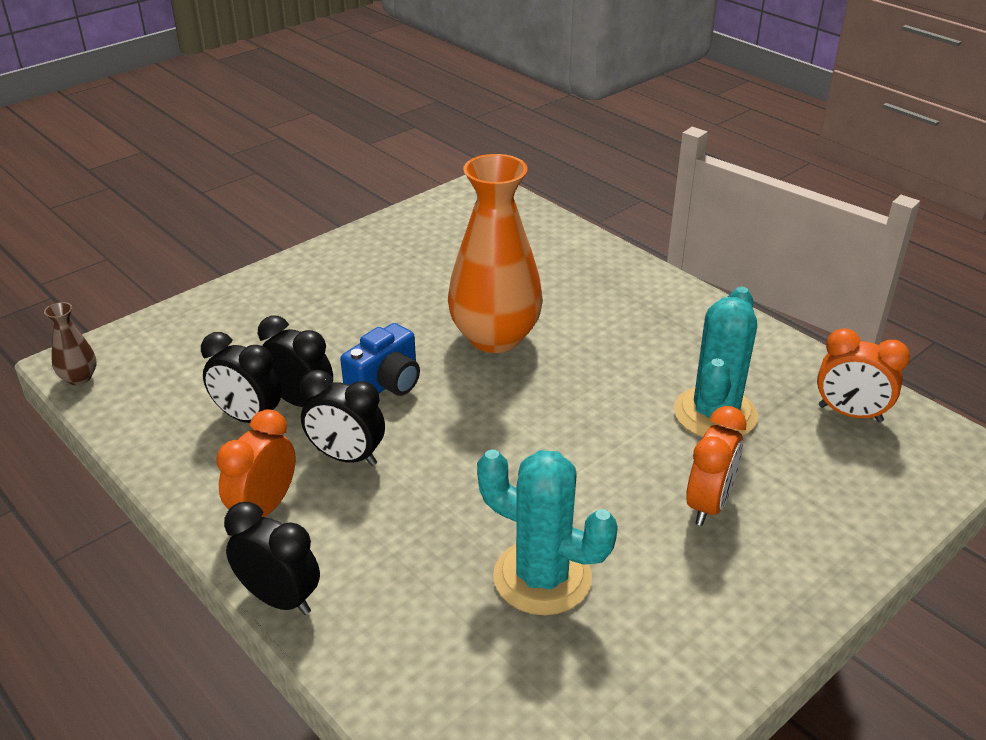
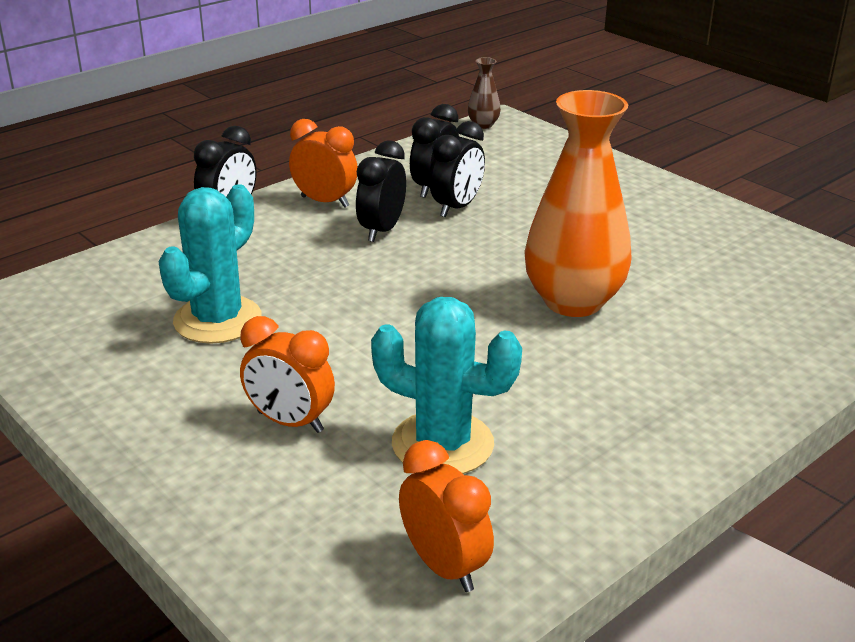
camera: 90 degrees right, 5 degrees down
blue camera [340,323,420,396] -> none
orange clock [817,328,910,422] -> orange clock turned 120 degrees clockwise [399,440,494,592]

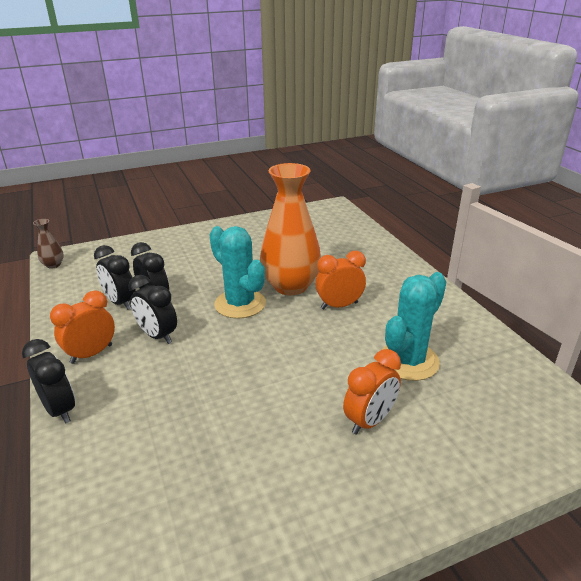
camera: 70 degrees left, 0 degrees up
turquoise cactus [158,184,262,344] -> turquoise cactus moved to [209,226,266,319]
orange clock [399,440,494,592] -> orange clock moved to [315,251,366,310]

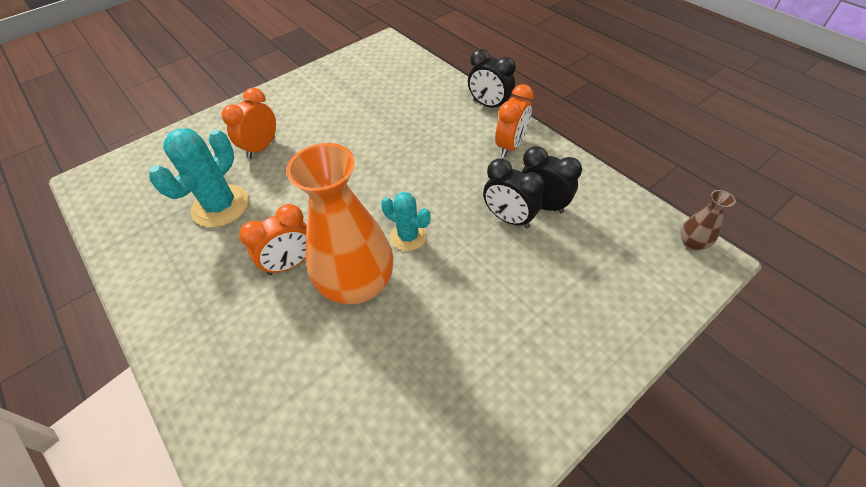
camera: 165 degrees right, 20 degrees up
black clock [128,275,177,344] -> none
turquoise cactus [209,226,266,319] -> turquoise cactus [381,192,431,251], size x0.60

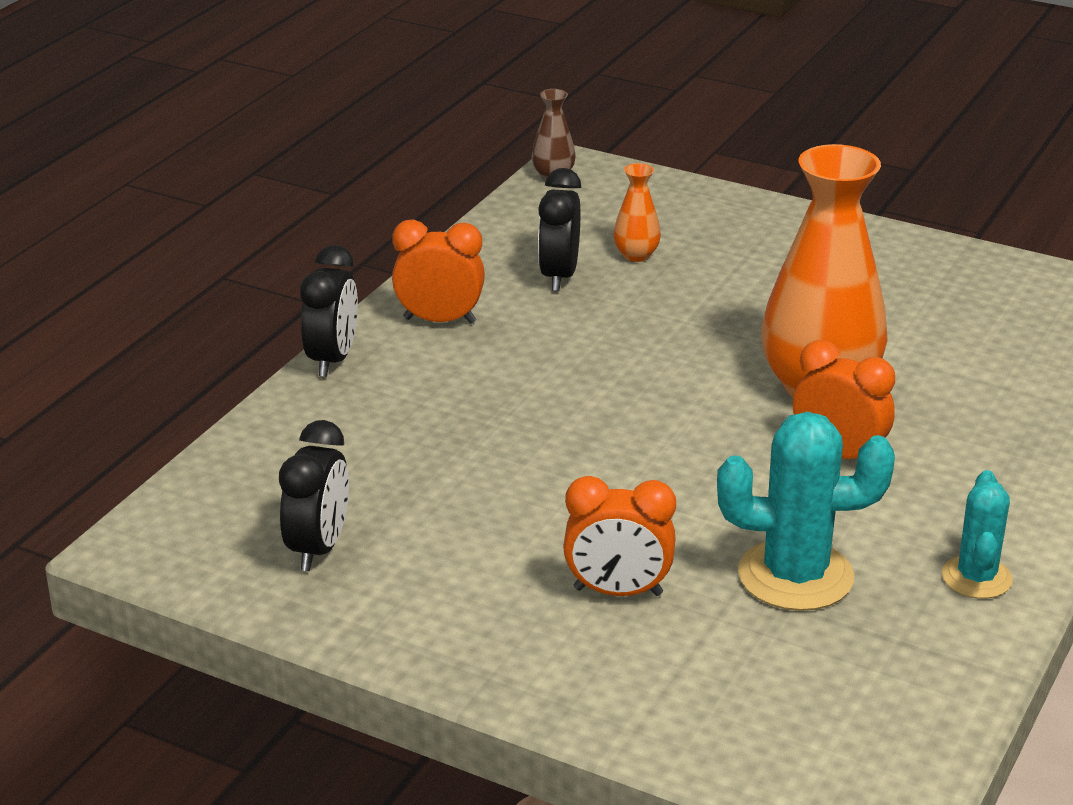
camera: 115 degrees left, 20 degrees down
turquoise cactus [381,192,431,251] -> turquoise cactus moved to [942,470,1013,599]
black clock [483,159,544,229] -> black clock moved to [279,420,349,571]
none -> orange vase [613,163,661,262]

